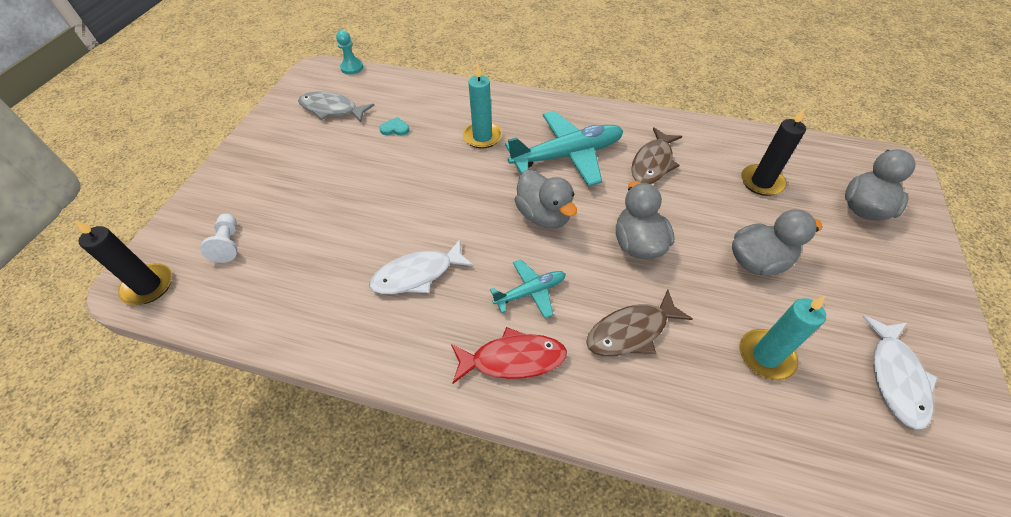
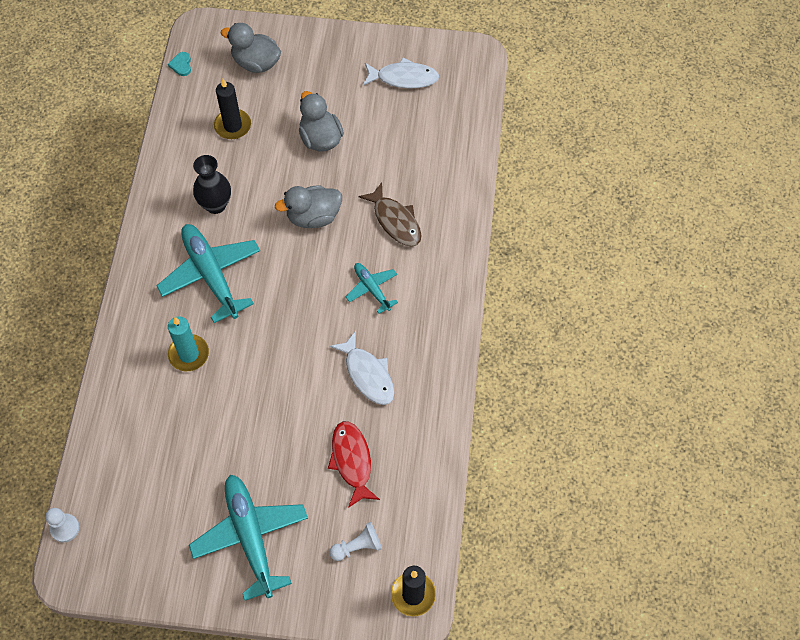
camera: 100 degrees left, 10 degrees up
grey fish [298,91,375,122] -> none
turquoise pawn [336,30,363,75] -> white pawn [46,508,79,542]
turquoise heart [379,117,409,136] -> turquoise heart moved to [168,52,191,76]
red fish [451,327,567,384] -> red fish moved to [328,421,380,508]
grey duck [514,170,577,229] -> none
brown fish [631,127,682,184] -> black vase [193,155,231,214]
turquoise candle [740,296,826,380] -> none
none -> turquoise plane [189,475,308,601]

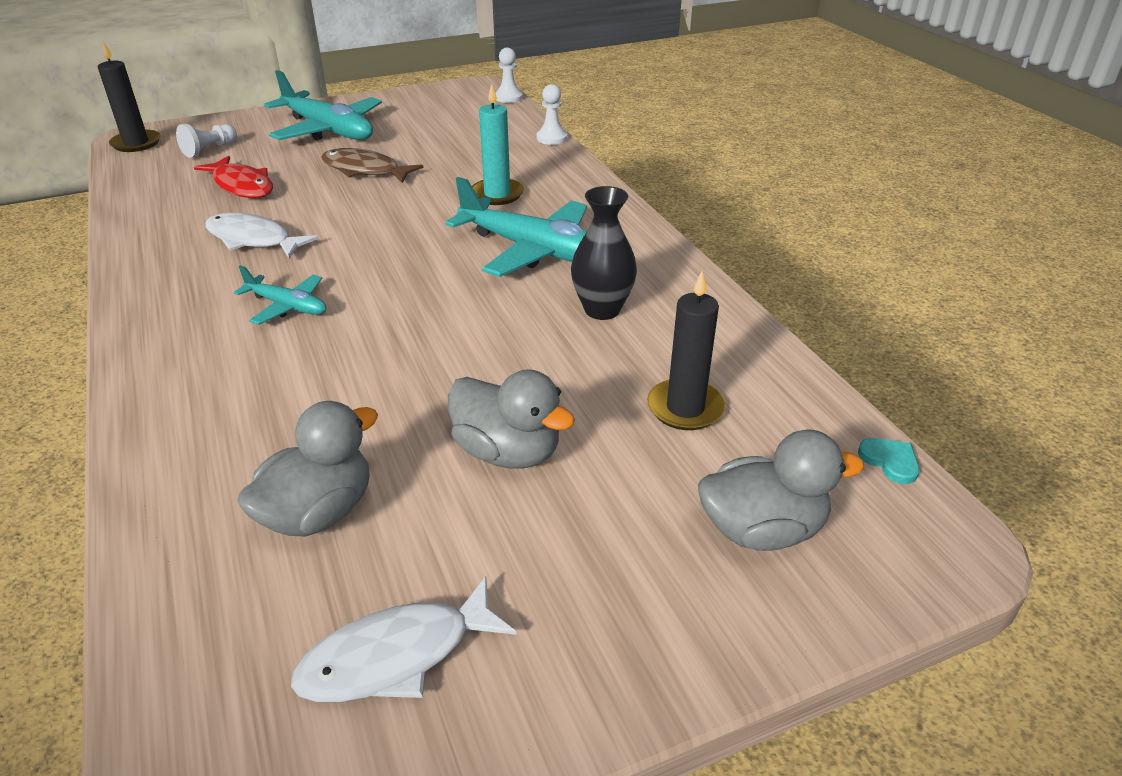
camera: 150 degrees right, 25 degrees down
grey duck [275,186,342,228] -> grey duck moved to [237,401,378,536]
brown fish [358,183,422,247] -> brown fish moved to [321,148,423,183]
none -> white pawn [537,84,567,145]

